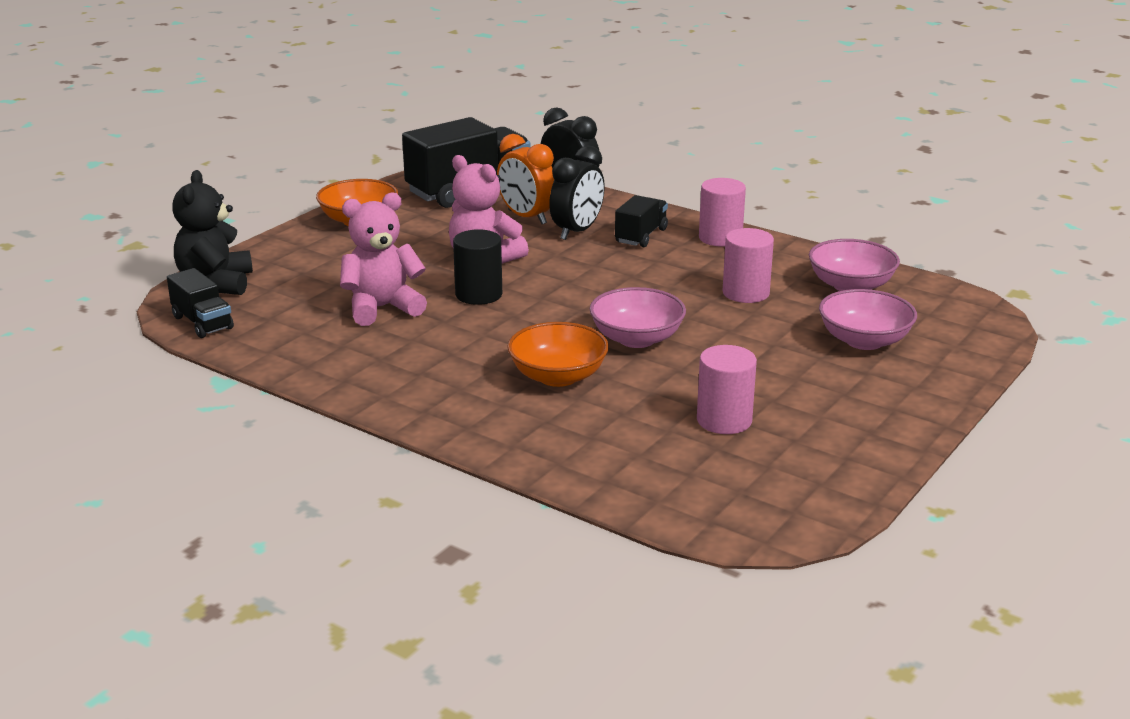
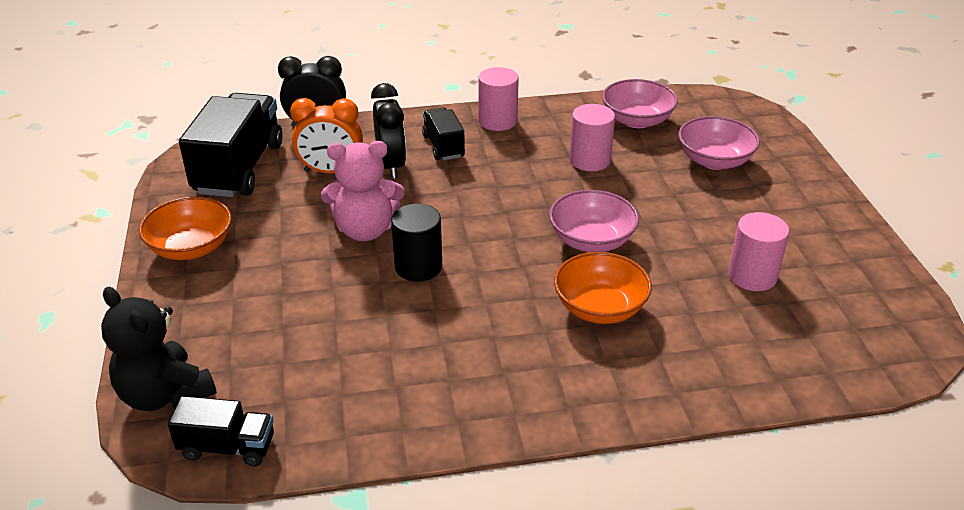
camera: 45 degrees left, 10 degrees up
pink teddy bear [340,192,427,326] -> none

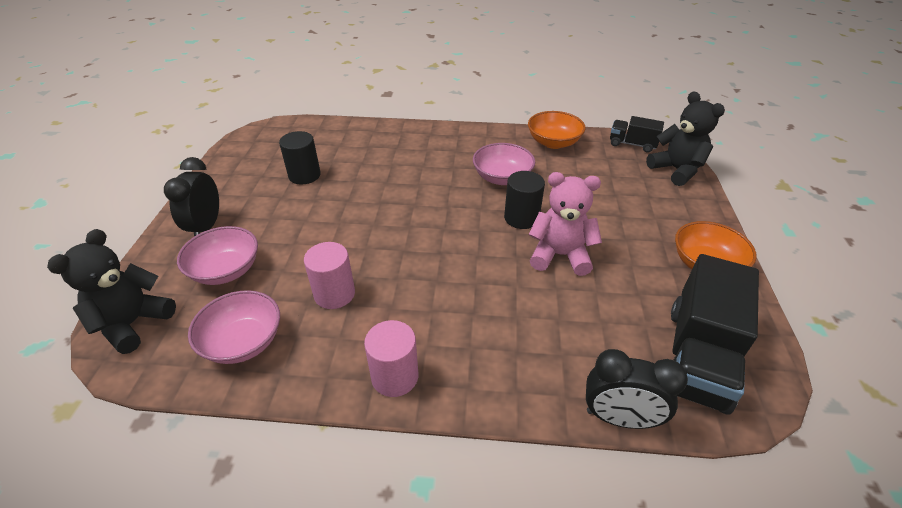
camera: 165 degrees left, 5 degrees up
orange clock [290,98,363,173] -> none
black clock [371,83,406,179] -> black clock moved to [164,157,219,237]
black truck [422,108,465,160] -> none
pink bowl [549,190,639,252] -> pink bowl moved to [473,143,535,185]
orange bowl [554,252,652,324] -> orange bowl moved to [528,111,586,149]
pink cylinder [728,212,789,291] -> black cylinder [279,131,321,184]
none -> black teddy bear [47,229,176,354]

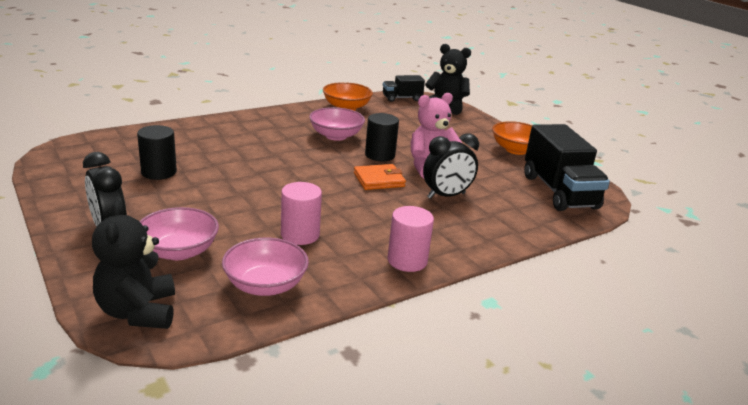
camera: 40 degrees left, 15 degrees down
black clock [586,349,688,429] -> black clock moved to [423,133,479,199]
none -> orange wallet [354,164,406,190]

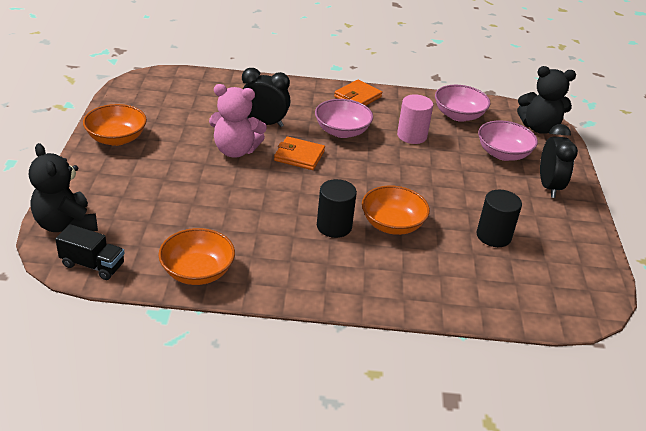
camera: 145 degrees left, 10 degrees up
black teddy bear [92,200,175,329] -> black teddy bear turned 75 degrees clockwise [517,66,576,134]
pink bowl [309,107,365,141] -> pink bowl moved to [315,99,373,138]
black cylinder [365,113,399,161] -> black cylinder moved to [317,179,357,238]
pink cylinder [388,206,434,272] -> orange wallet [334,80,382,106]
black truck [524,124,610,211] -> none
none -> orange bowl [362,185,430,235]

